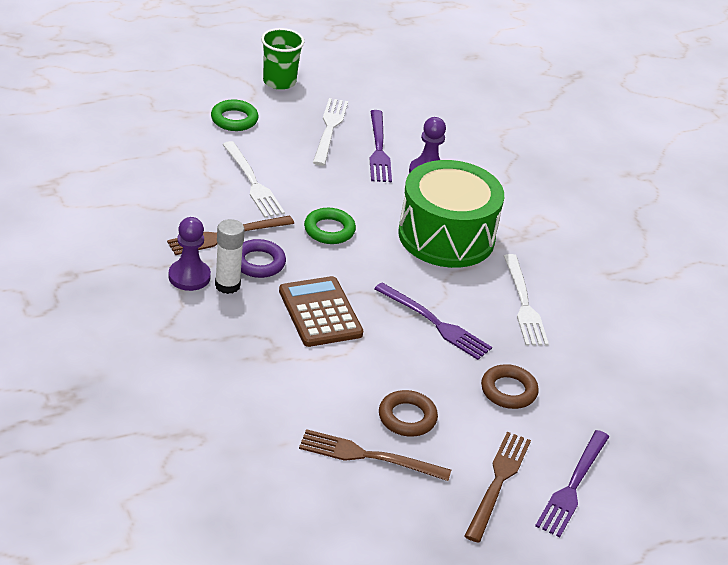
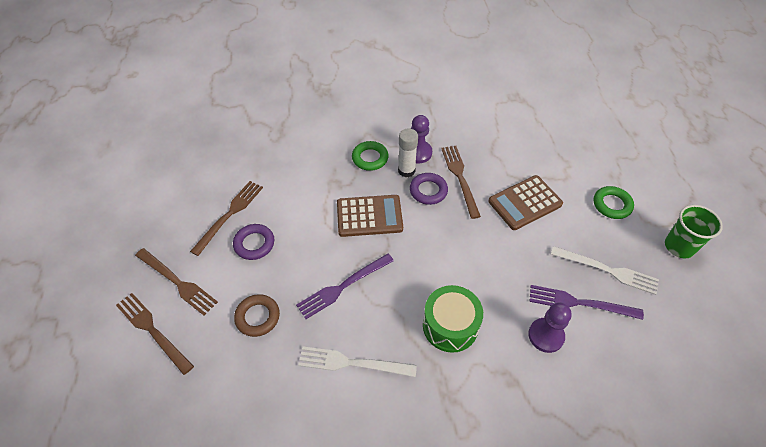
camera: 110 degrees right, 15 degrees up
white fork [222,141,285,218] -> brown calculator [488,175,563,230]
green ring [304,208,356,244] -> green ring moved to [352,141,389,171]
brown ring [379,390,438,437] -> purple ring [233,224,274,260]
green drum [398,160,504,268] -> green drum [423,285,483,353], size x0.65
purple fork [535,430,609,537] -> brown fork [116,293,194,375]

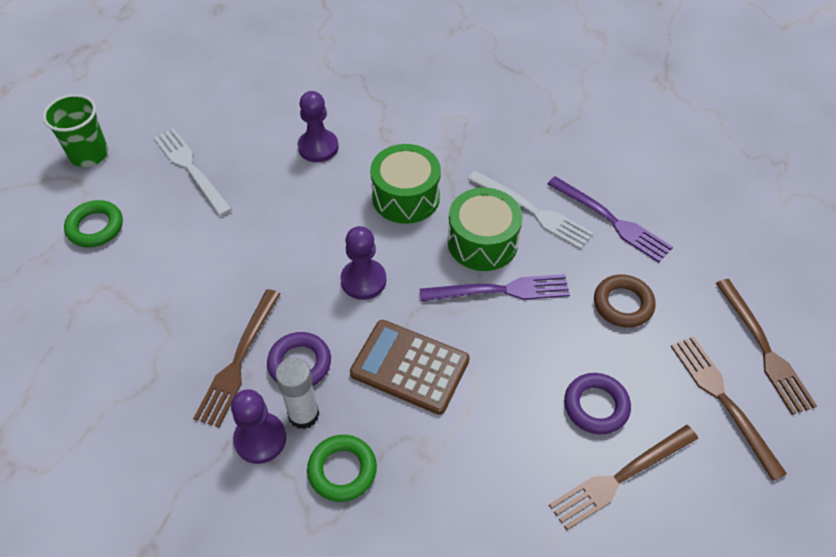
camera: 150 degrees left, 0 degrees up
brown calculator [488,175,563,230] -> none
purple fork [529,285,644,320] -> purple fork moved to [548,176,673,262]
none -> purple pawn [340,226,386,300]
none -> green drum [448,188,523,271]

